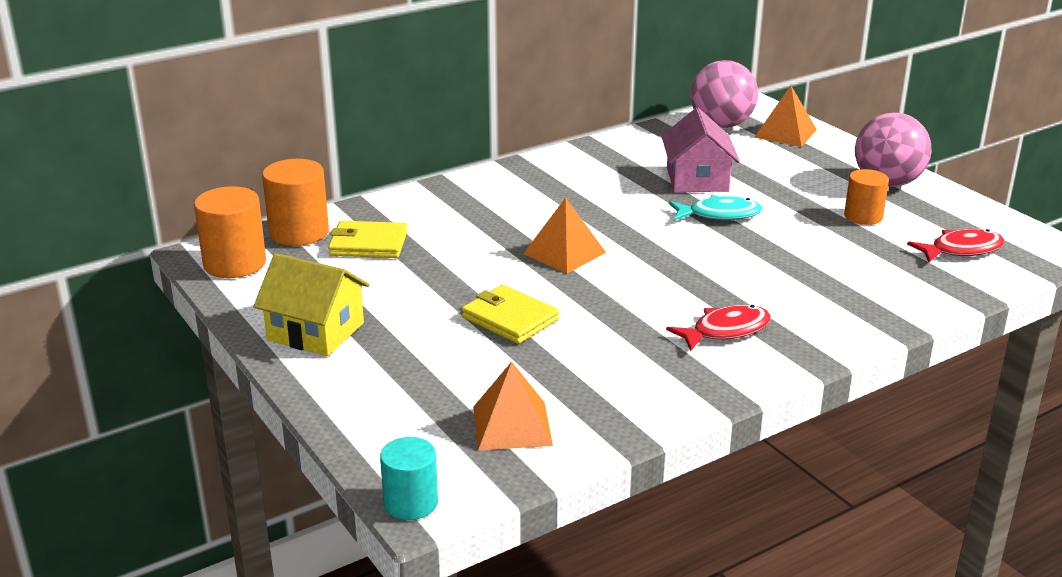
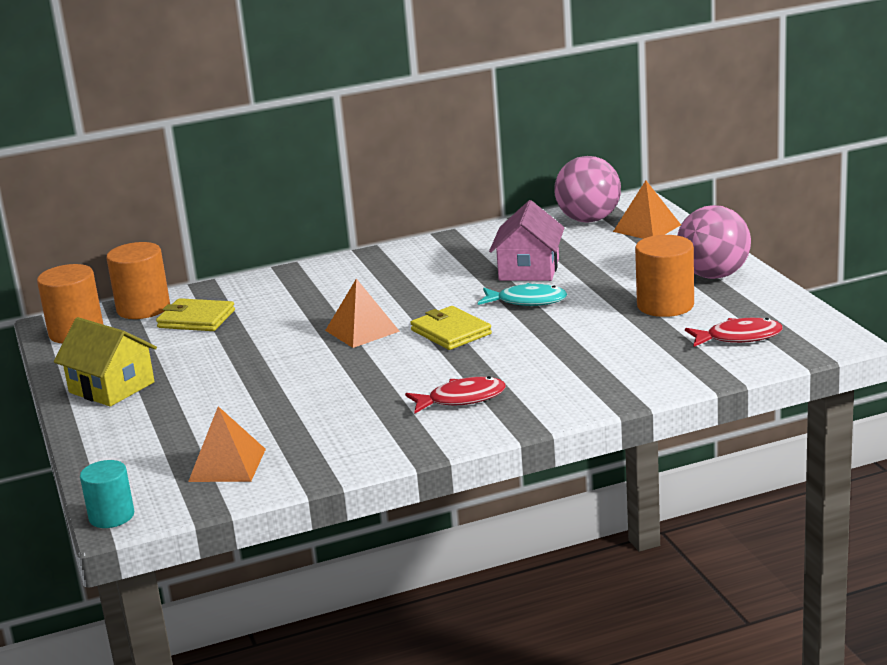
camera: 15 degrees right, 5 degrees down
yellow wallet [462,285,559,344] -> yellow wallet moved to [410,306,492,350]
orange cylinder [844,169,889,225] -> orange cylinder [635,235,694,317], size x1.52

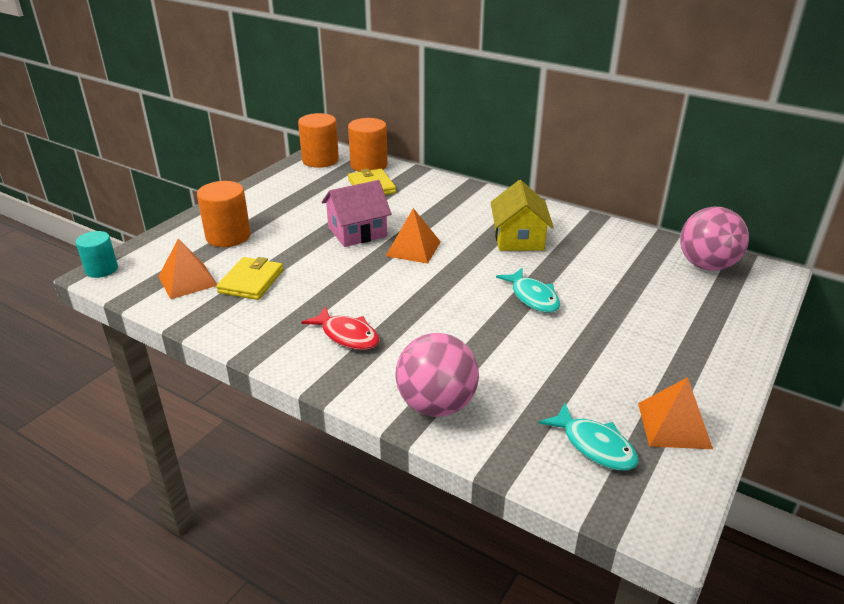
camera: 50 degrees right, 10 degrees up
yellow house [54,317,157,407] -> yellow house moved to [491,180,554,251]
yellow wallet [410,306,492,350] -> yellow wallet moved to [216,257,283,300]
pink house [489,200,564,281] -> pink house moved to [322,180,392,247]
orange pyramid [613,180,681,239] -> orange pyramid moved to [638,377,713,449]
orange cylinder [635,235,694,317] -> orange cylinder moved to [197,181,251,247]
pink ball [677,205,751,279] -> pink ball moved to [395,333,479,417]
red fish [685,318,783,347] -> turquoise fish [539,403,639,471]

